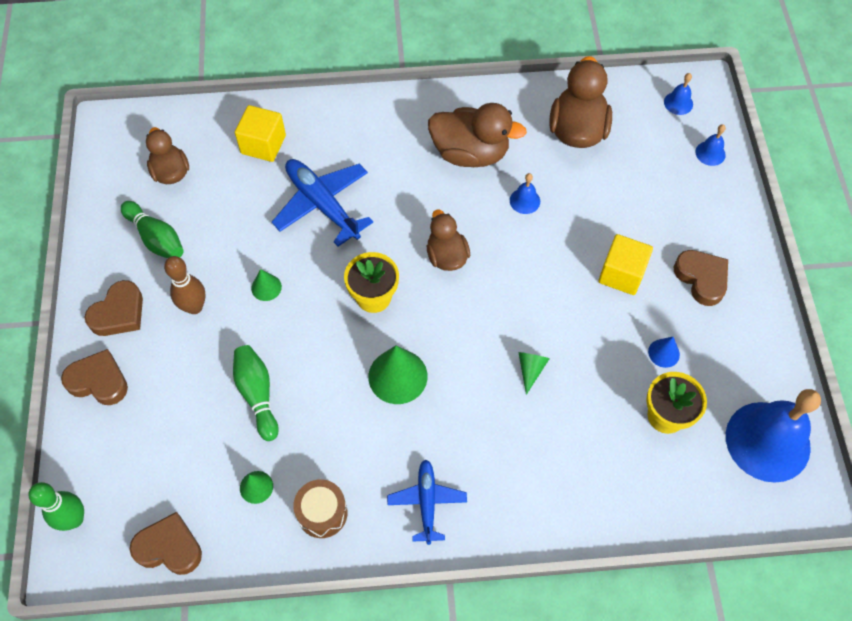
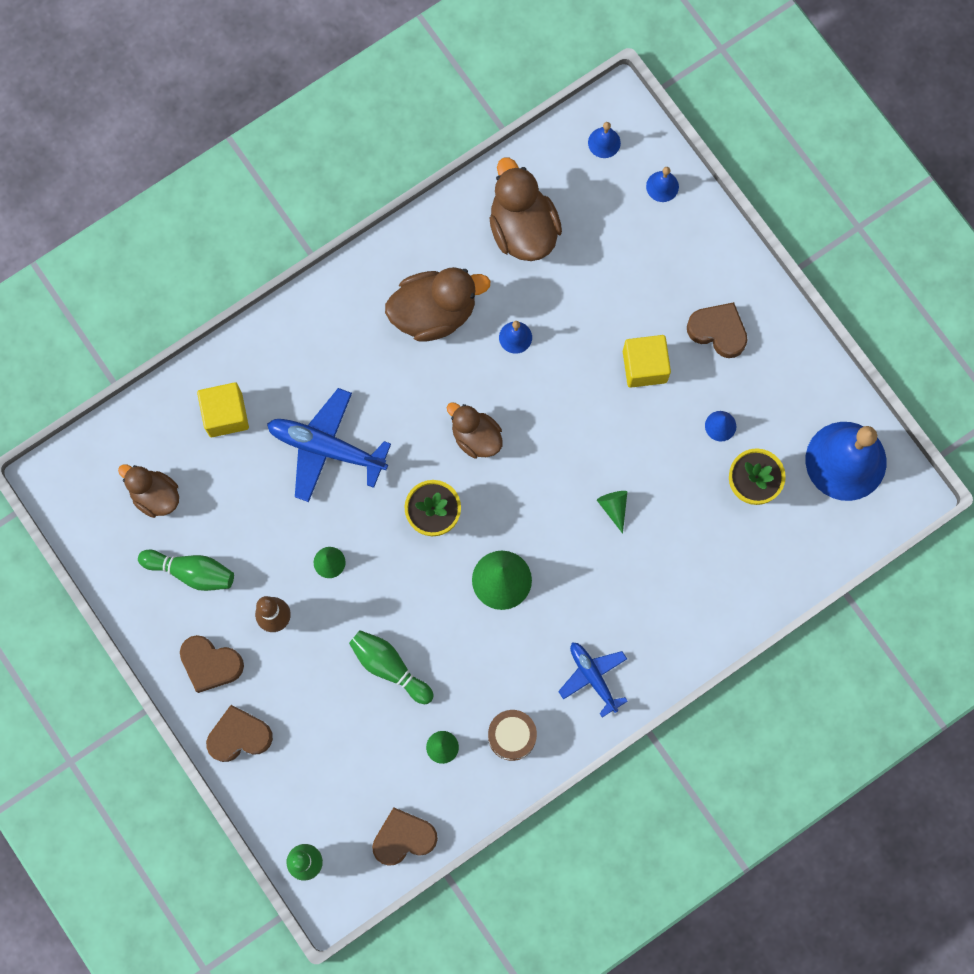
camera: 30 degrees left, 15 degrees up
brown heart [84,280,143,336] -> brown heart turned 105 degrees clockwise [180,635,244,693]

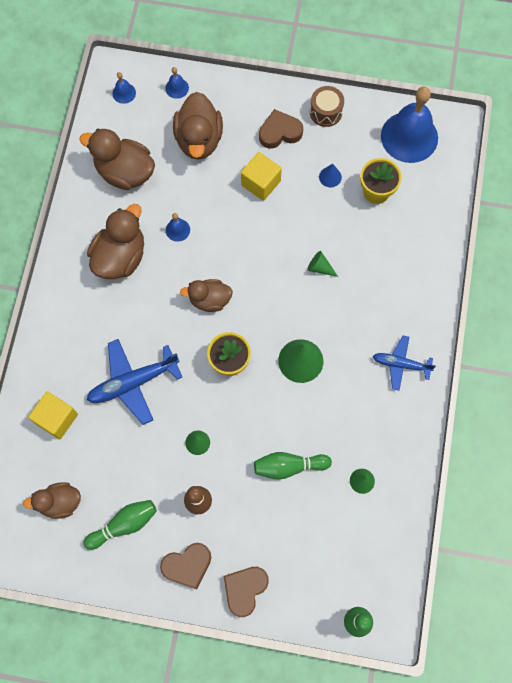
camera: 45 degrees left, 5 degrees down
brown heart [372,807,438,866] -> none
brown drum [488,710,537,761] -> brown drum moved to [310,86,344,127]
none -> brown duck [173,92,223,160]

